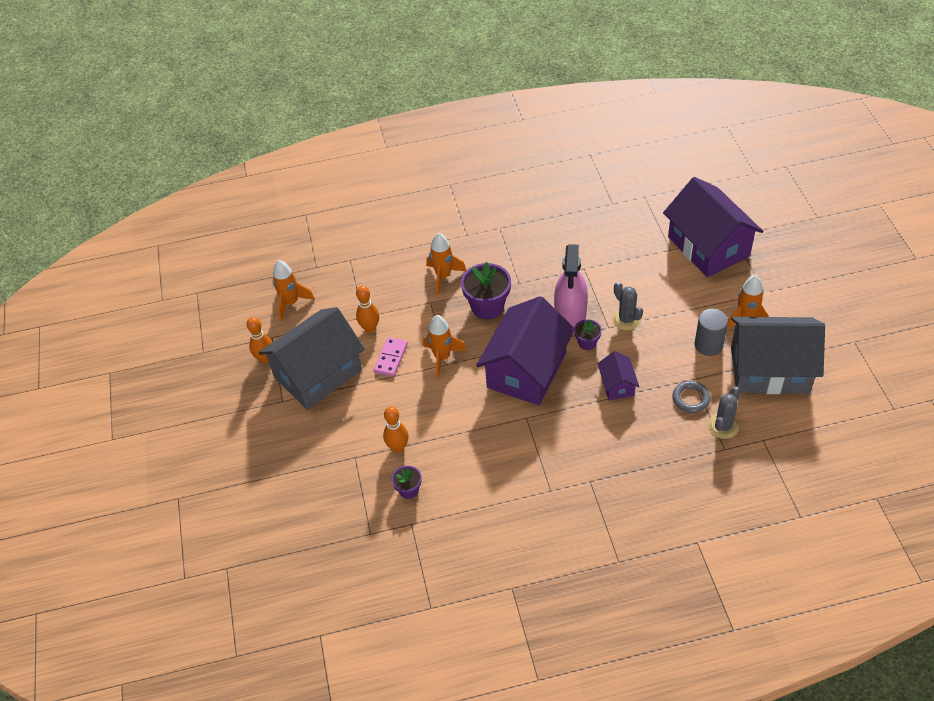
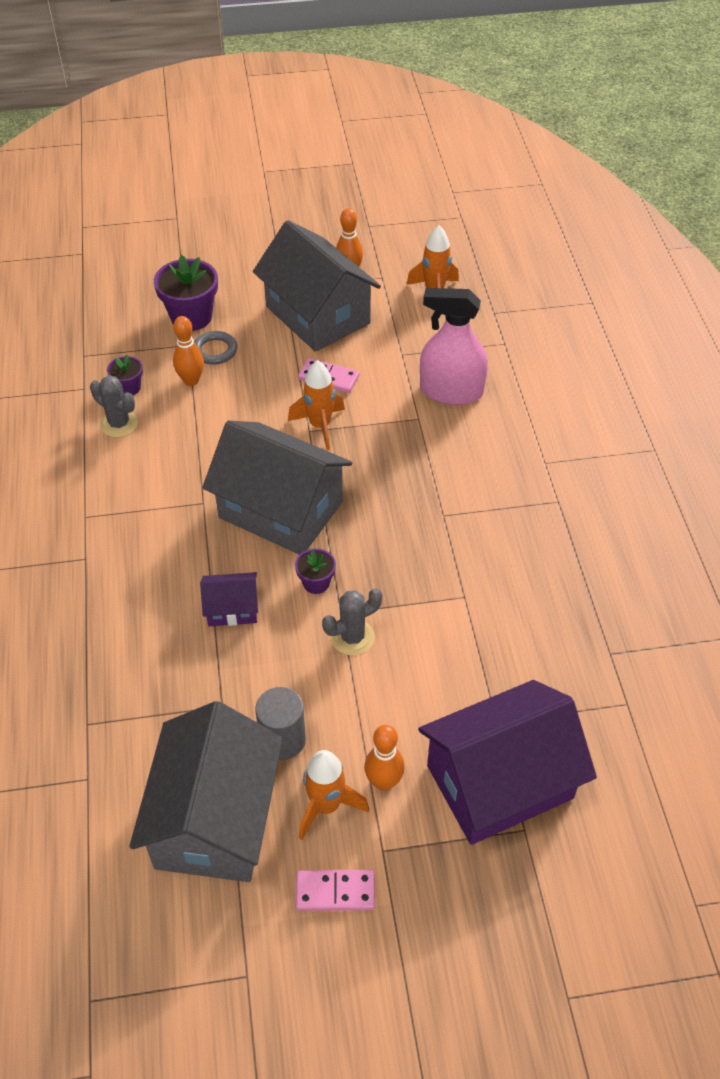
camera: 90 degrees right, 0 degrees up
orange bowling pin [356,286,379,333] -> orange bowling pin moved to [364,725,405,791]
orange rocket [426,233,466,295] -> none
purple flower pot [461,262,511,319] -> purple flower pot moved to [154,255,218,331]
purple house [476,296,575,405] -> grey house [202,420,352,555]
pink spray bottle [554,244,588,328] -> pink spray bottle moved to [420,288,488,405]
grey ring [672,381,711,413] -> grey ring moved to [194,331,237,365]
grey cactus [708,386,740,439] -> grey cactus moved to [90,376,138,438]
none -> pink domino [296,870,375,911]

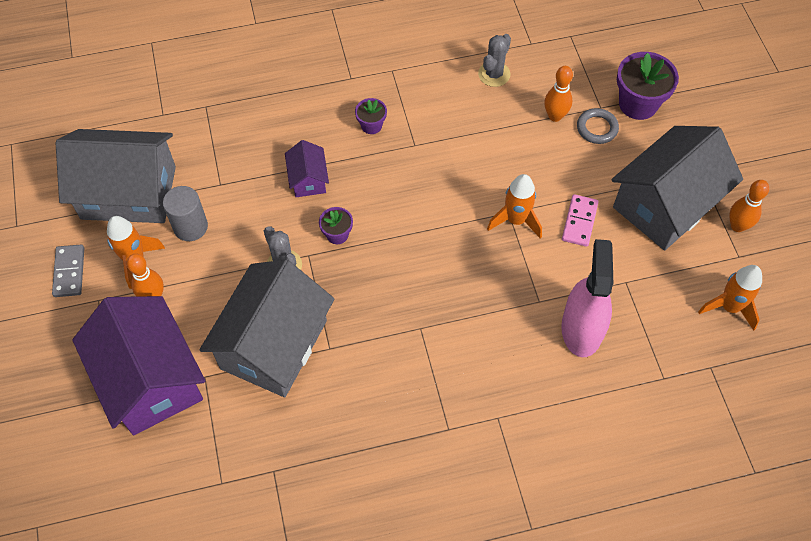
camera: 85 degrees right, 10 degrees up
purple flower pot [107,355,143,395] -> purple flower pot moved to [355,98,387,134]
grey house [202,420,352,555] -> grey house moved to [199,260,334,397]
pink domino [296,870,375,911] -> grey domino [52,245,84,297]

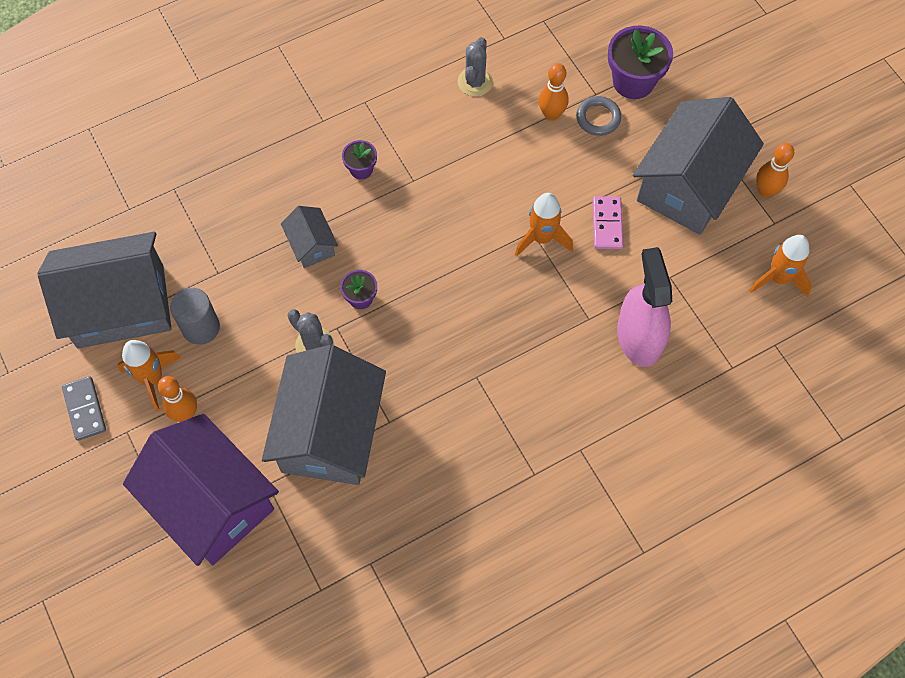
camera: 15 degrees left, 5 degrees up
purple house [285,140,329,197] -> grey house [281,206,338,268]

